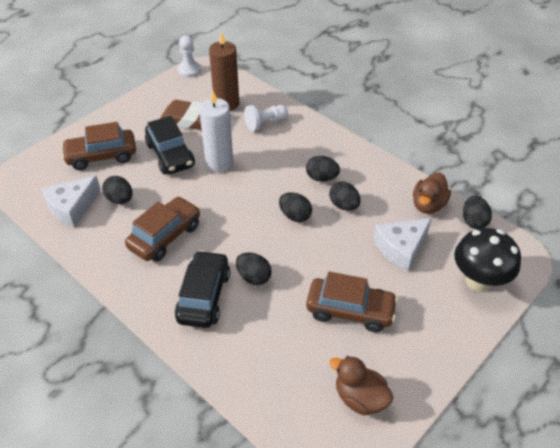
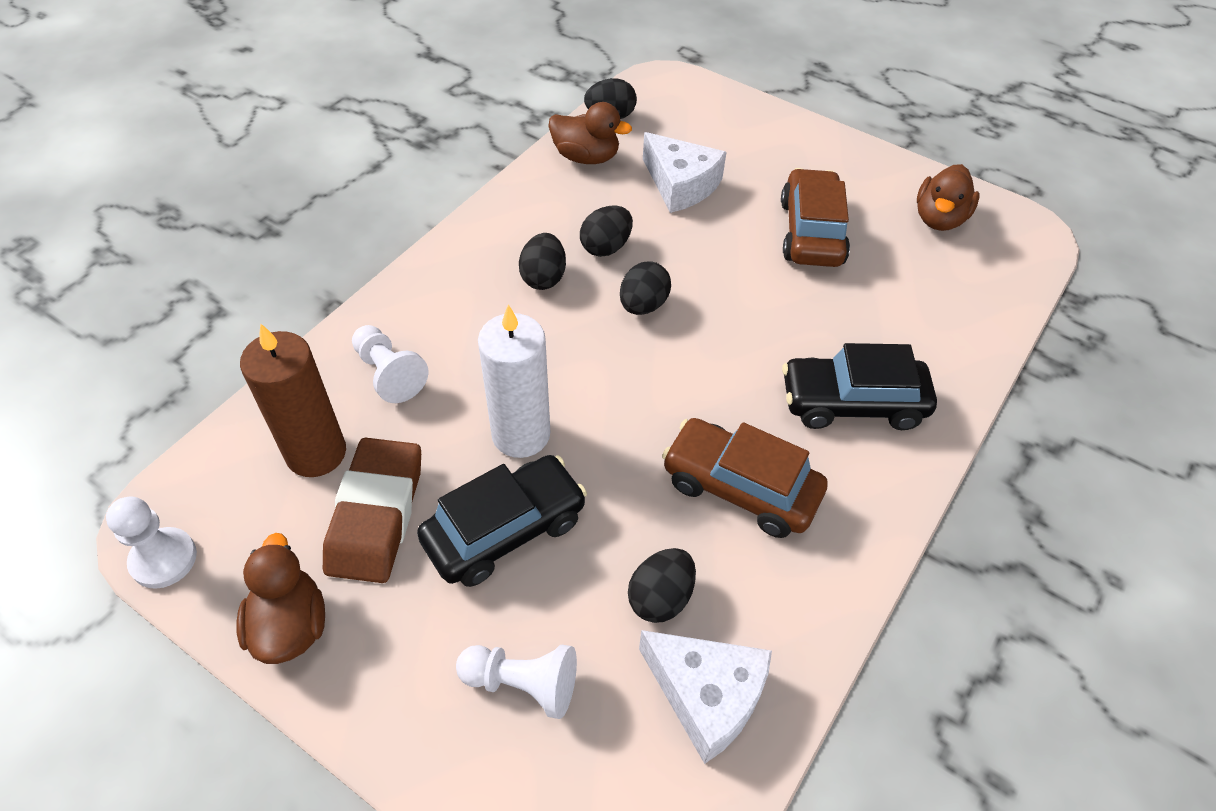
camera: 100 degrees left, 5 degrees up
brown car [61,122,136,170] -> white pawn [456,645,577,719]
black egg [236,252,272,285] -> none
black mushroom [454,228,521,292] -> none
none -> brown duck [236,533,325,664]

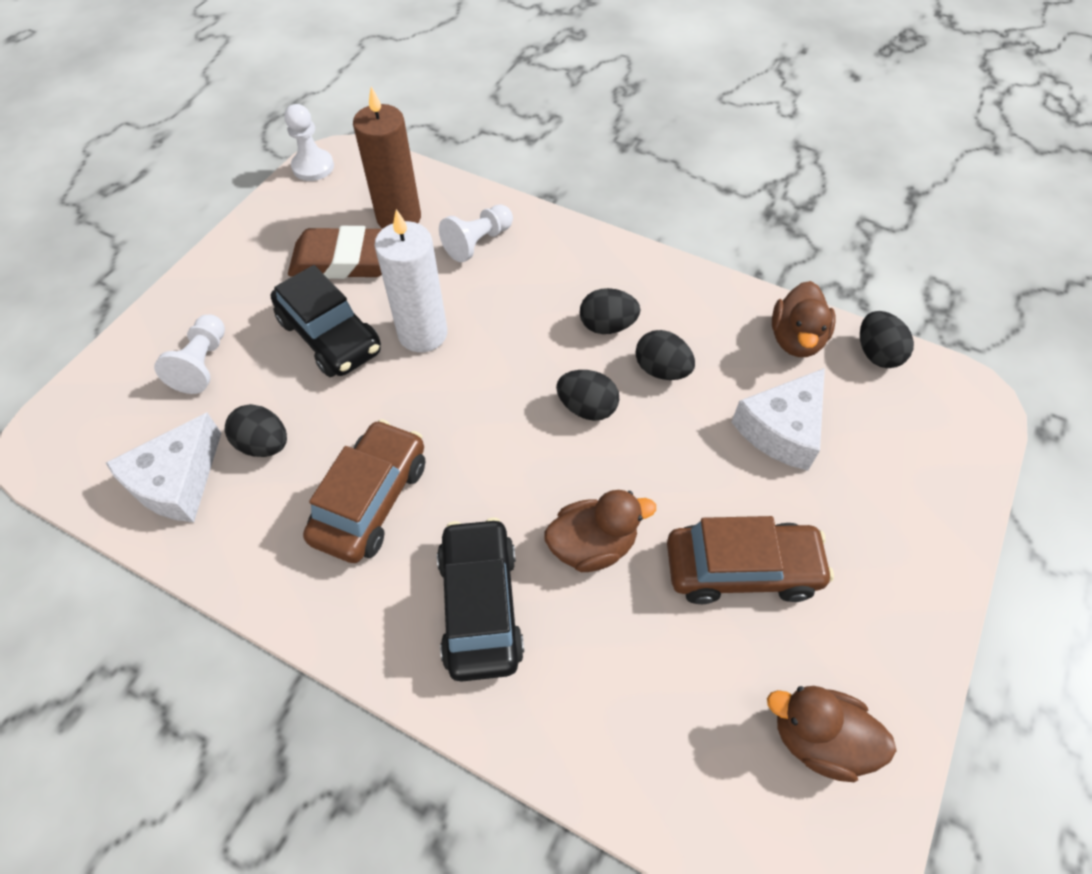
camera: 85 degrees right, 5 degrees up
brown duck [236,533,325,664] -> brown duck moved to [544,490,656,572]

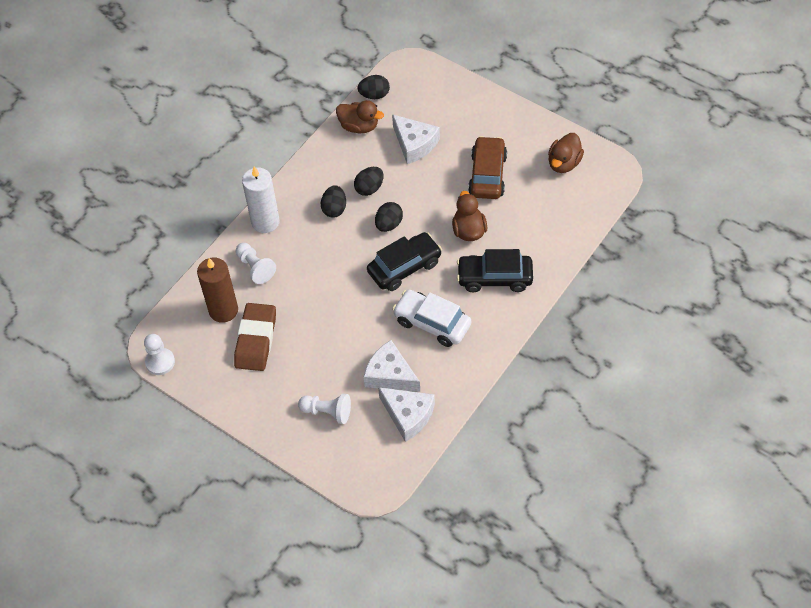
camera: 80 degrees left, 0 degrees up
black egg [225,404,287,457] -> white cheese [364,340,420,392]
black car [271,265,381,377] -> black car moved to [367,232,442,291]
brown car [303,419,425,563] -> white car [392,290,471,347]
white candle [374,209,447,352] -> white candle moved to [242,166,280,233]

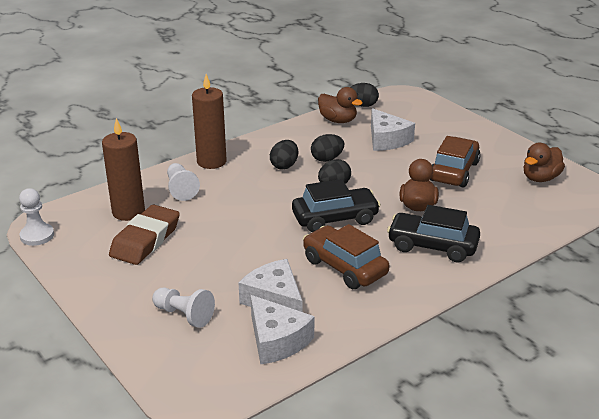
camera: 15 degrees right, 25 degrees down
white candle [242,166,280,233] -> brown candle [192,74,227,169]
white car [392,290,471,347] -> brown car [303,224,390,289]

